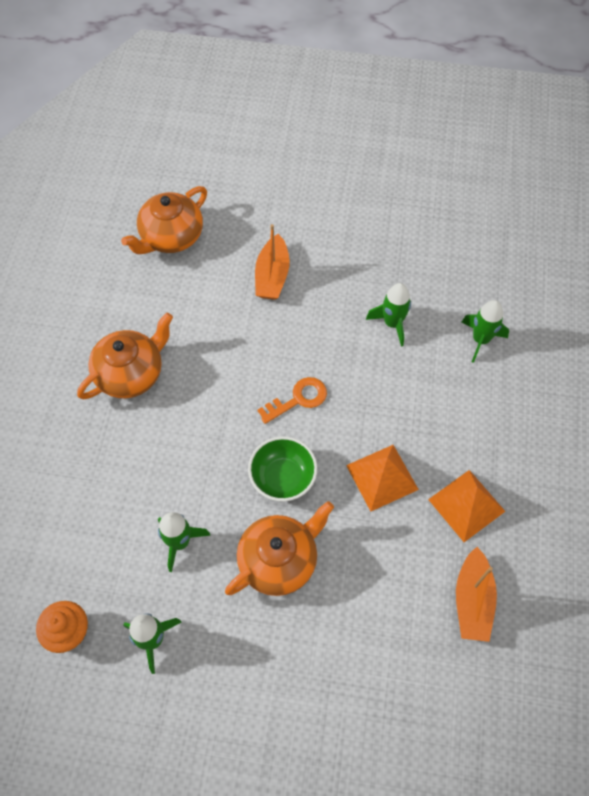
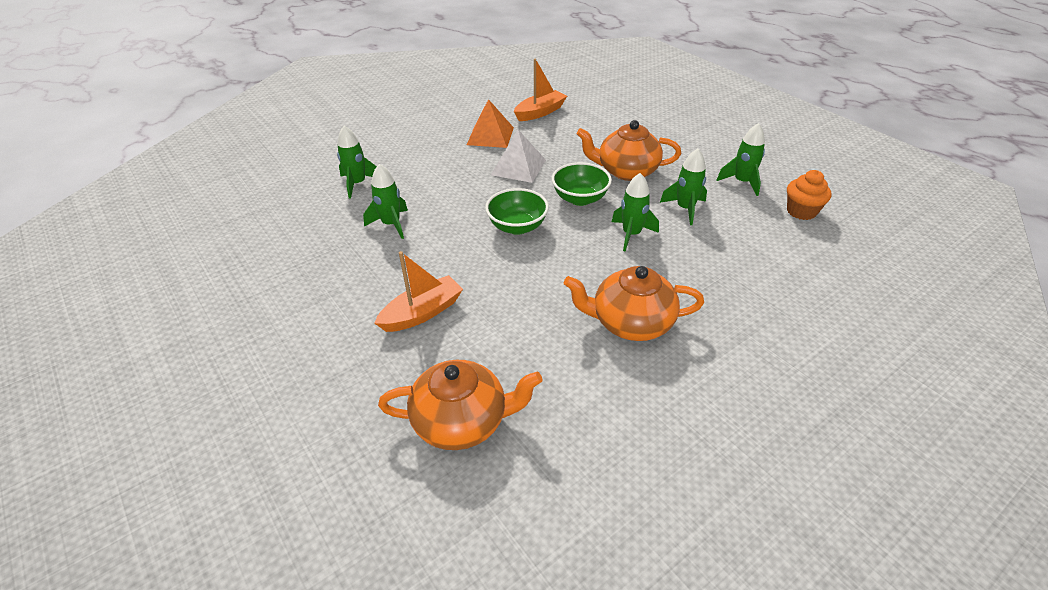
camera: 135 degrees left, 20 degrees down
orange key [257,377,327,424] -> green bowl [485,188,549,235]
orange pyramid [346,445,419,511] -> white pyramid [491,130,546,183]
none -> green rocket [612,173,659,252]

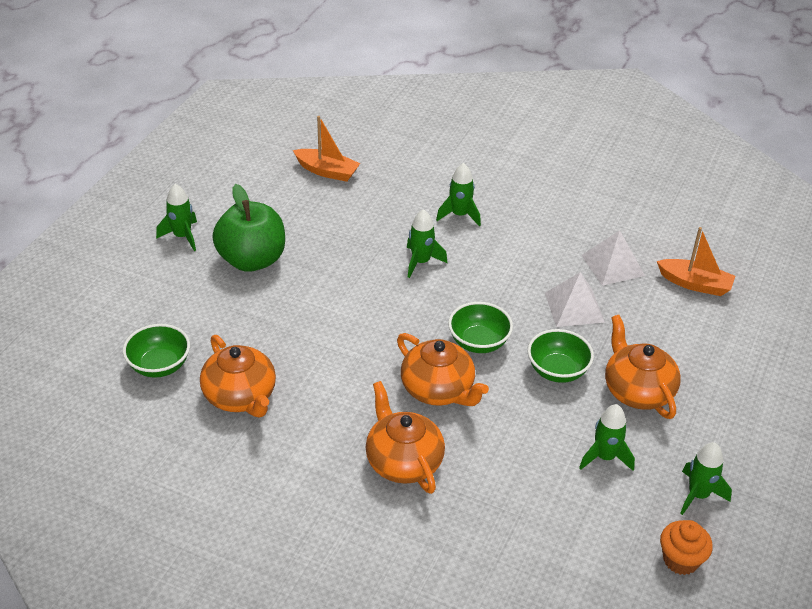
camera: 60 degrees right, 0 degrees up
orange boat [374,251,463,332] -> orange boat moved to [293,116,360,182]
orange pyramid [467,99,514,148] -> white pyramid [581,230,645,286]
green rocket [612,173,659,252] -> green rocket moved to [156,184,197,251]
none -> green bowl [123,324,190,378]
none -> green apple [212,184,285,272]
none -> orange teapot [397,333,489,406]

